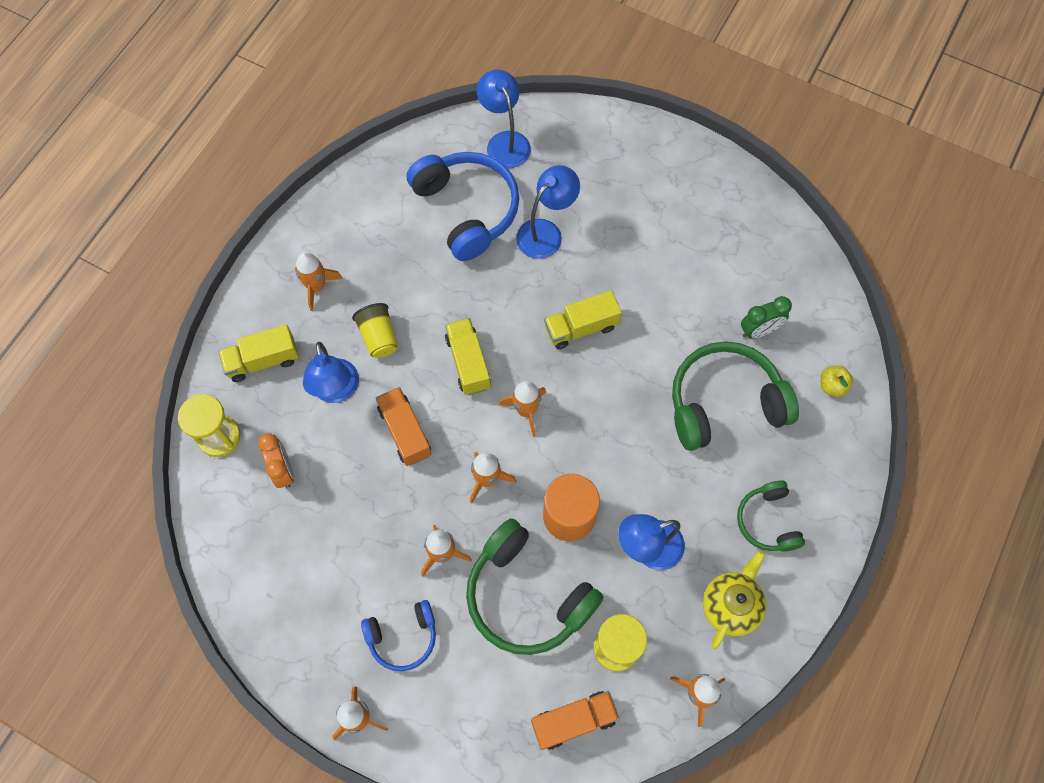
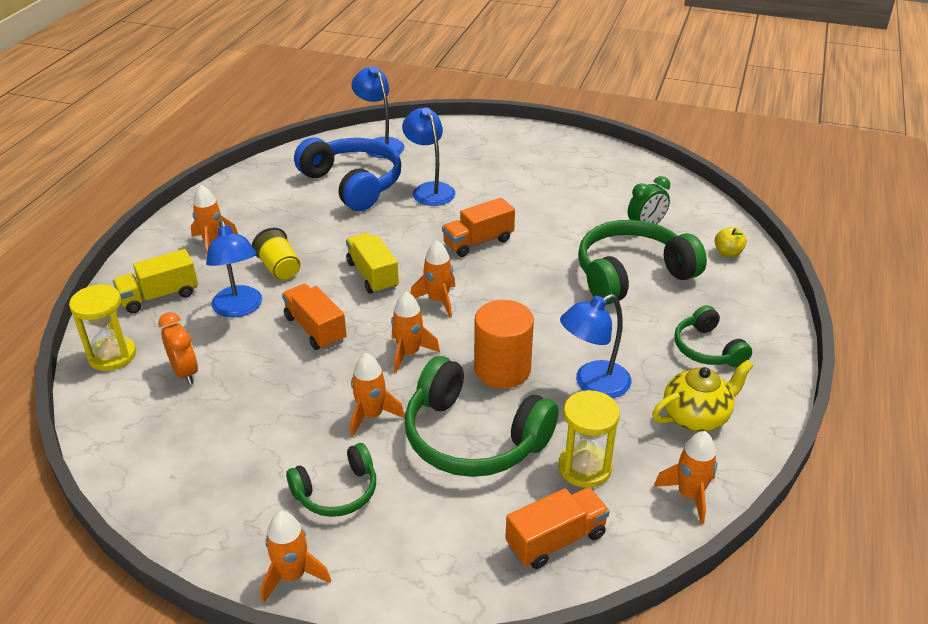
camera: 10 degrees left, 30 degrees down
blue headphones [361,600,436,671] -> green headphones [286,443,376,517]
blue lamp [516,165,580,259] -> blue lamp turned 60 degrees counterclockwise [402,108,455,206]
yellow truck [544,290,622,349] -> orange truck [442,198,515,257]
yellow teapot [703,550,767,650] -> yellow teapot turned 45 degrees clockwise [652,360,754,432]

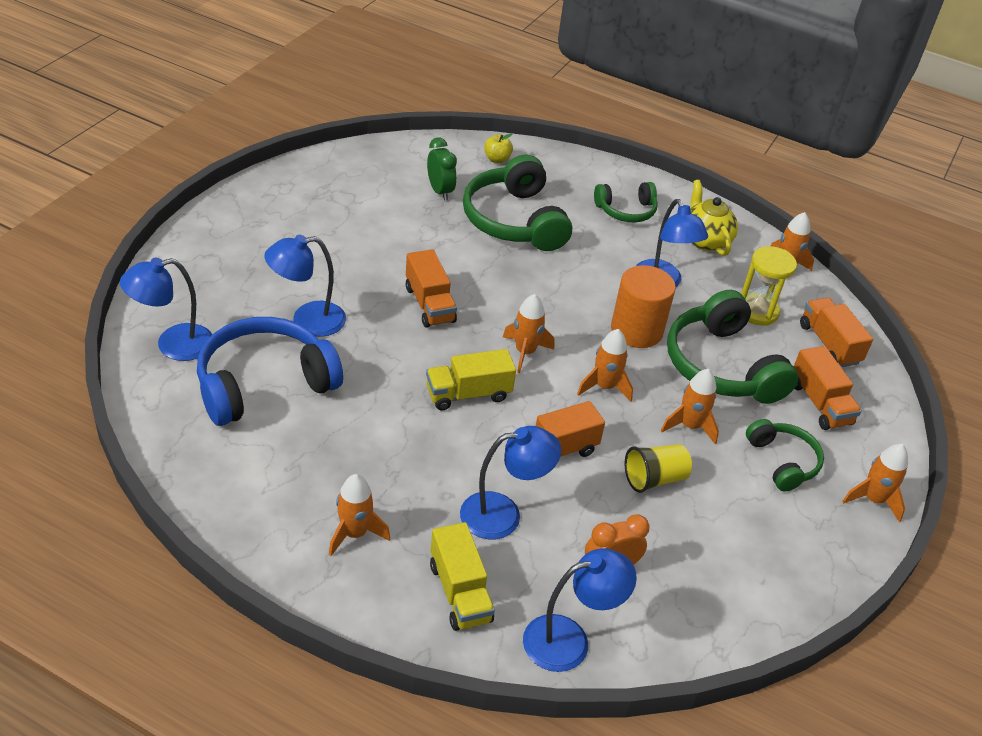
camera: 85 degrees left, 5 degrees up
yellow hourglass [69,284,136,371] -> blue lamp [523,548,637,672]
yellow cup [252,228,301,280] -> yellow cup moved to [624,444,692,493]
green headphones [405,356,559,477] -> green headphones turned 120 degrees clockwise [667,290,798,404]
none -> orange truck [794,346,862,430]

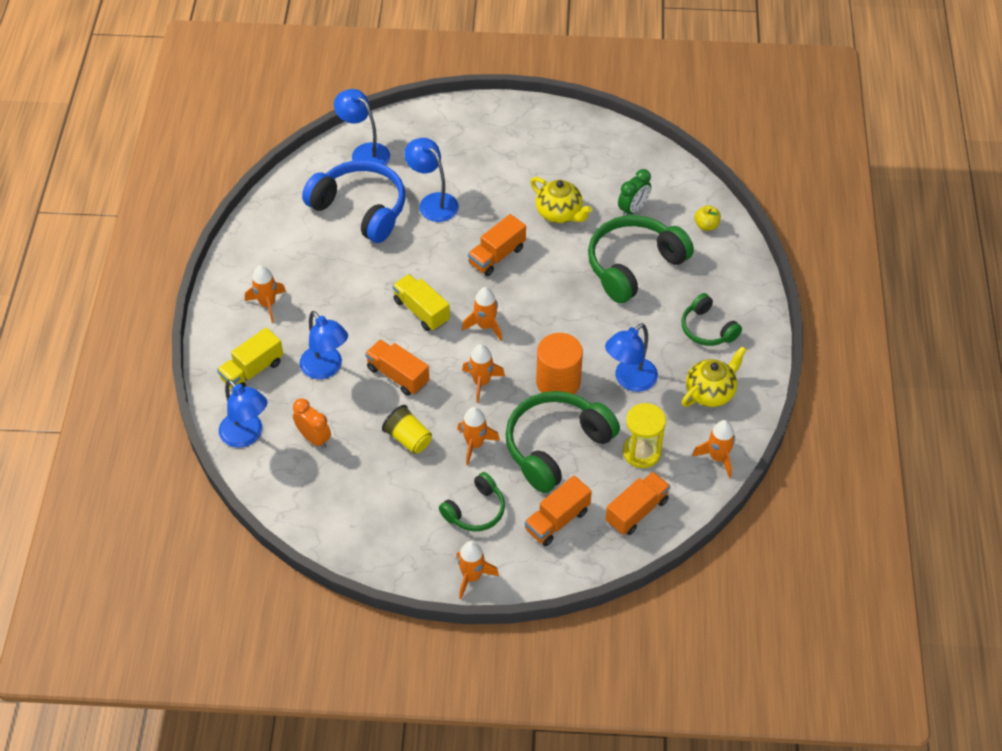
camera: 70 degrees right, 10 degrees up
none -> yellow teapot [530,177,592,223]

